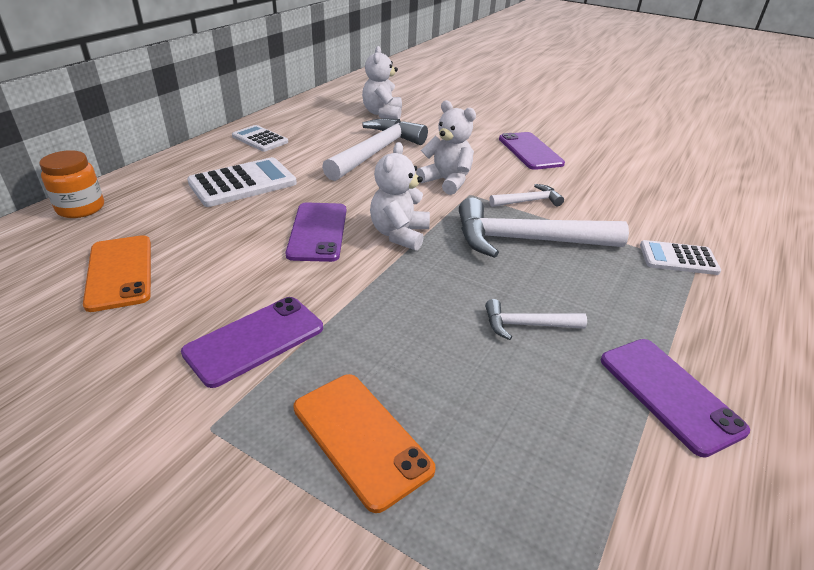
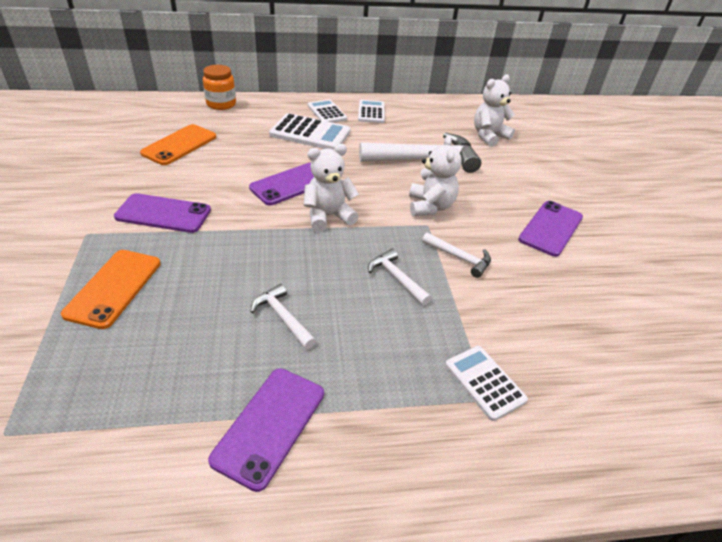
camera: 50 degrees right, 5 degrees up
white hammer [459,197,629,258] -> white hammer [368,249,431,306], size x0.49
none -> white calculator [308,99,347,123]

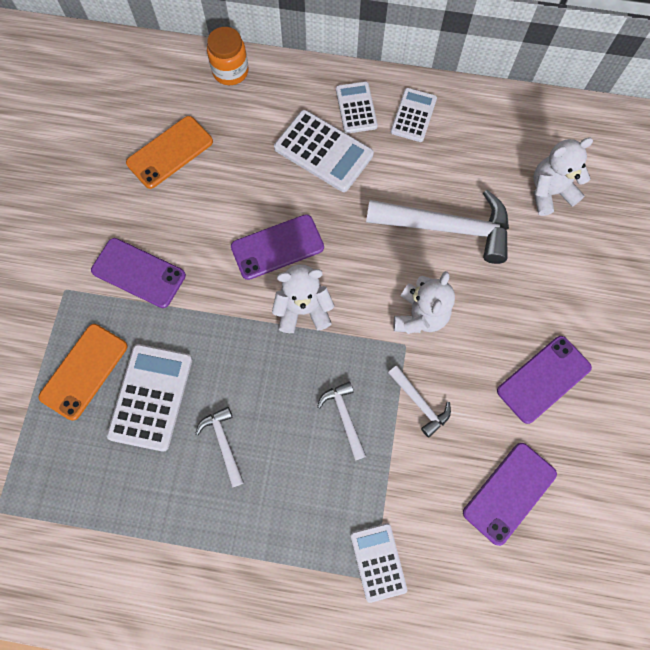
camera: 20 degrees right, 30 degrees up
purple phone [208,368,324,492] -> purple phone moved to [463,443,557,546]
none -> white calculator [107,344,192,452]

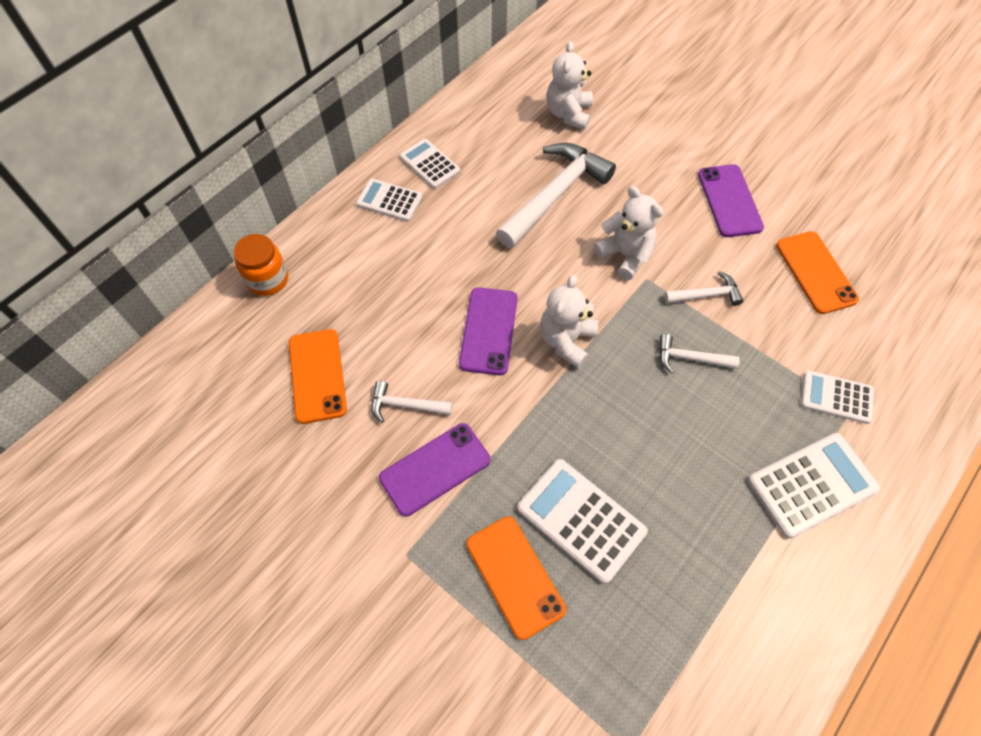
camera: 60 degrees left, 10 degrees down
white hammer [195,407,244,488] -> white hammer moved to [372,381,452,423]
white calculator [274,110,374,192] -> white calculator moved to [748,433,880,539]
purple phone [463,443,557,546] -> orange phone [776,231,859,314]

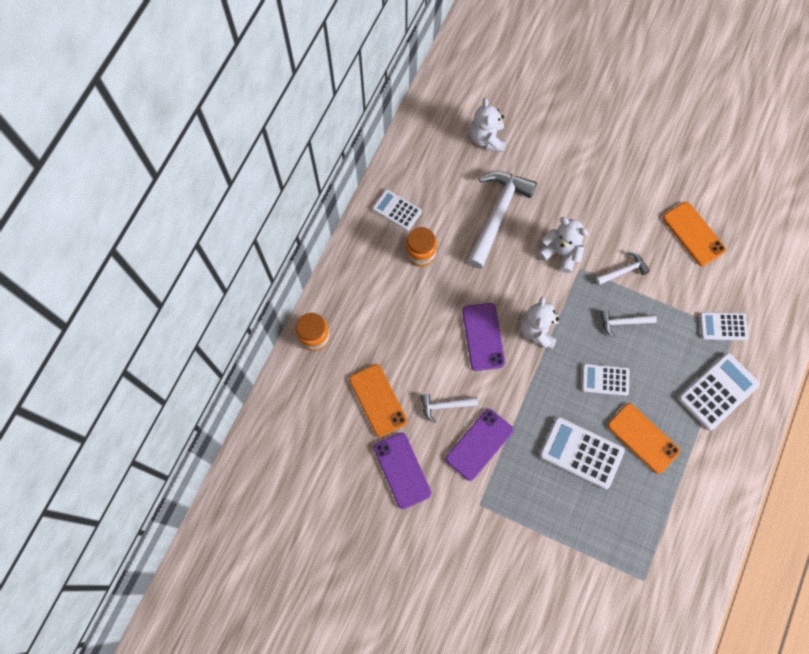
camera: 15 degrees left, 10 degrees up
white calculator [356,179,422,222] -> white calculator moved to [582,364,629,396]
orange phone [466,516,566,640] -> orange phone moved to [607,403,680,474]
purple phone [698,164,764,237] -> purple phone moved to [374,432,431,509]
none -> orange jar [405,227,437,267]

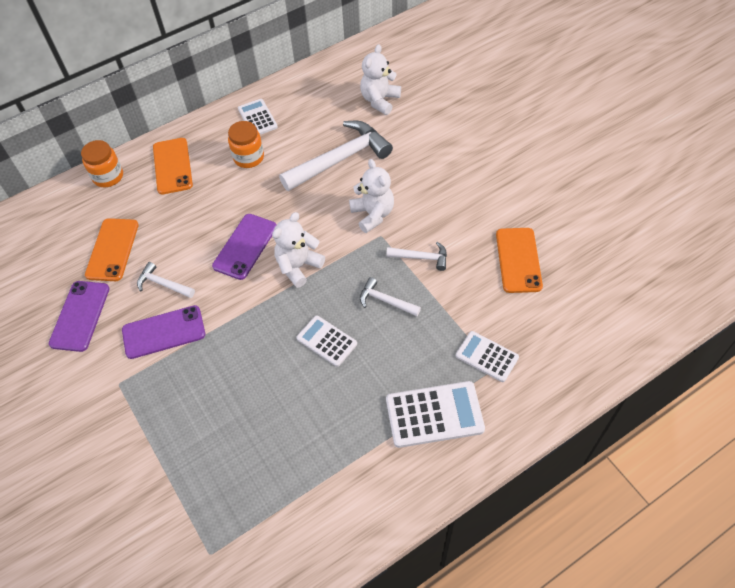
camera: 35 degrees right, 15 degrees down
white calculator [539,417,625,490] -> none
orange phone [607,403,680,474] -> orange phone moved to [153,138,193,195]

